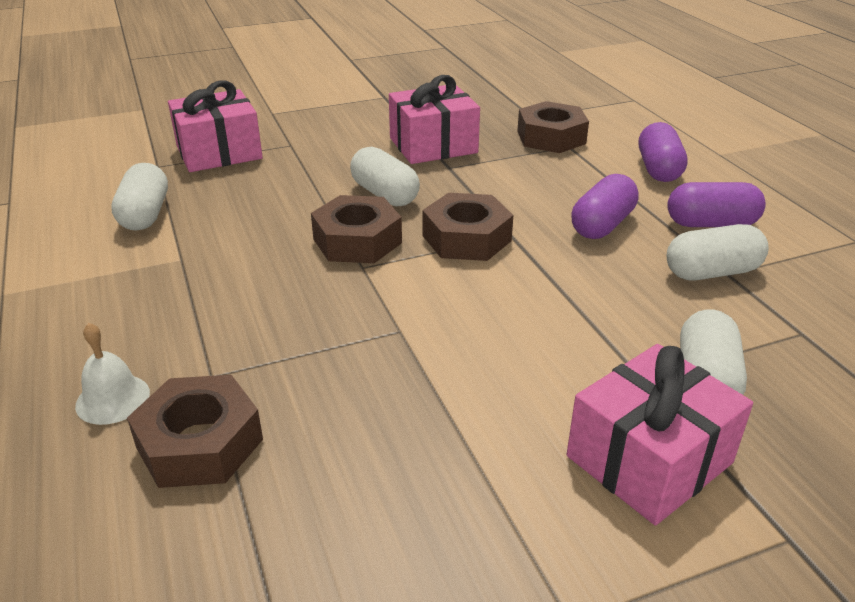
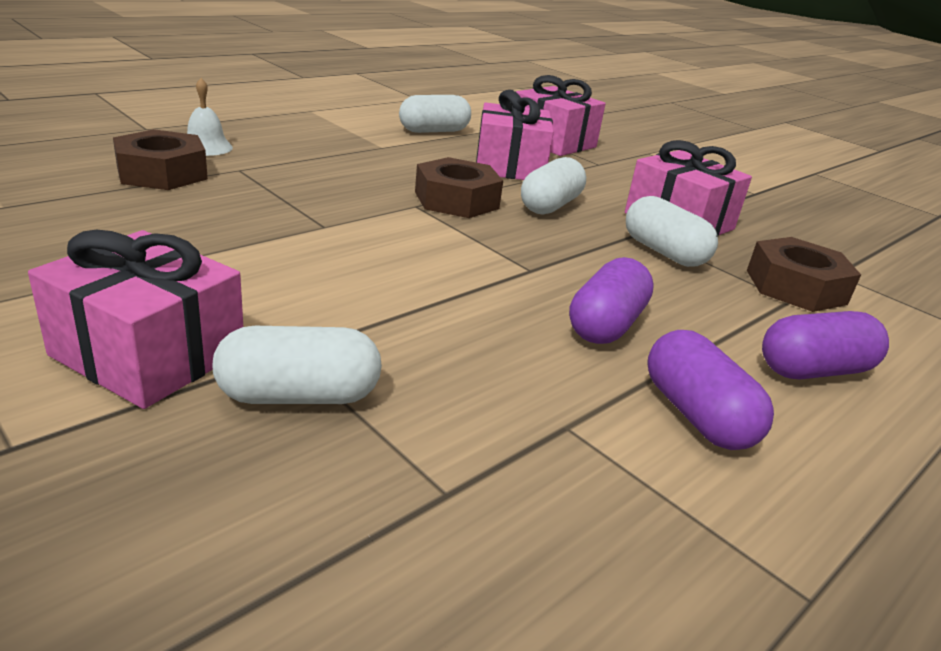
camera: 65 degrees right, 5 degrees down
brown nut [422,193,513,261] -> none
purple capsule [572,174,639,239] -> purple capsule turned 75 degrees counterclockwise [569,257,654,344]
white capsule [667,224,769,280] -> white capsule moved to [626,196,718,267]
none -> pink gift [476,90,554,180]

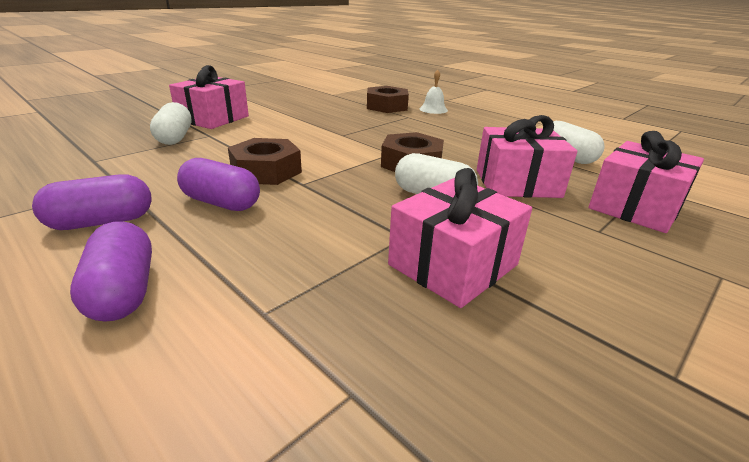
camera: 90 degrees right, 0 degrees up
white capsule [626,196,718,267] -> none
brown nut [747,237,861,312] -> brown nut moved to [228,138,302,185]

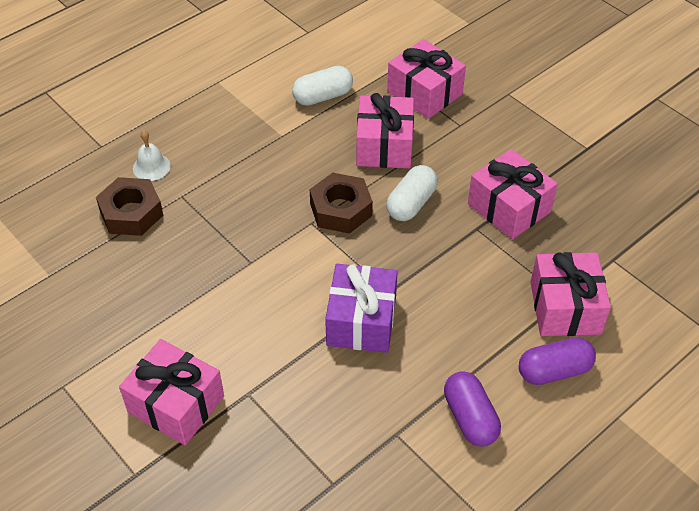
camera: 85 degrees left, 20 degrees up
white capsule [150,102,191,145] -> none
purple capsule [177,158,260,211] -> none
brown nut [228,138,302,185] -> purple gift [325,264,398,353]
none -> pink gift [530,252,611,336]

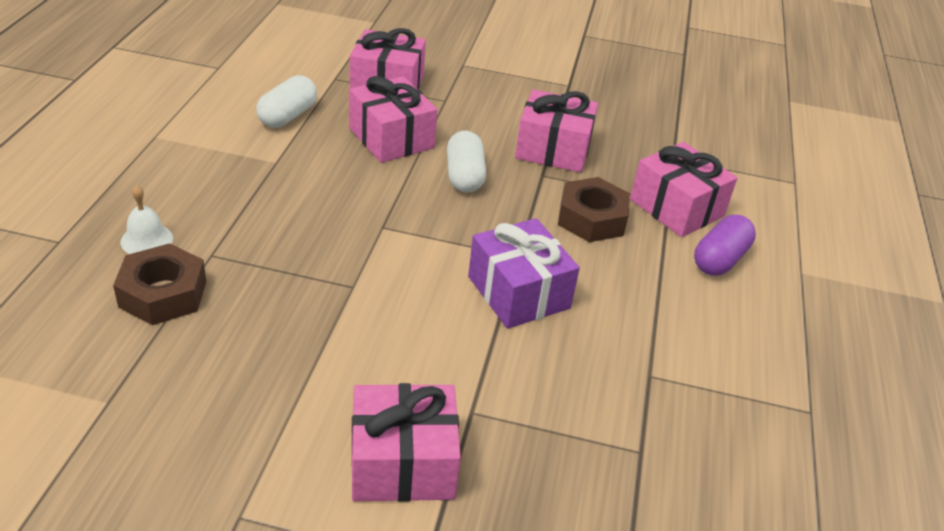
camera: 40 degrees left, 10 degrees down
brown nut [310,173,373,234] -> brown nut moved to [558,177,630,242]
purple capsule [444,371,501,447] -> none

